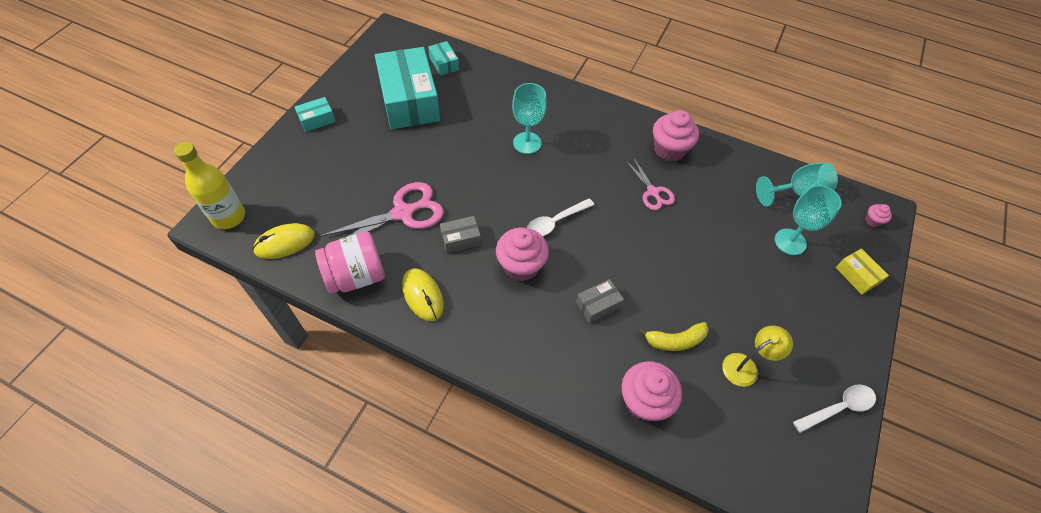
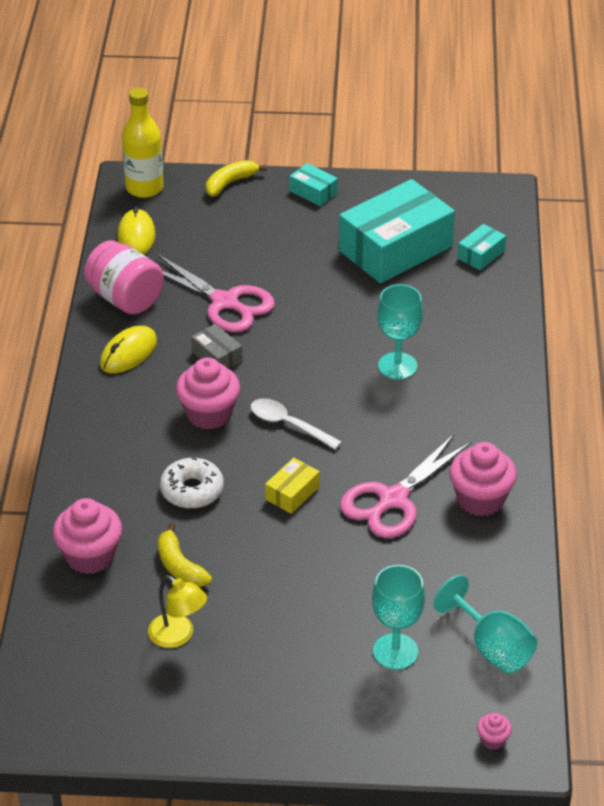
camera: 70 degrees right, 15 degrees down
yellow mouse [252,223,315,259] -> yellow mouse turned 45 degrees clockwise [117,206,156,255]
grey box [576,279,624,323] -> white donut [160,457,224,509]
pink scissors [625,157,675,210] -> pink scissors [340,433,472,538], size x1.70
white spoon [793,385,876,433] -> none
yellow box [836,248,889,294] -> yellow box moved to [265,458,320,514]
none -> yellow banana [206,160,267,197]

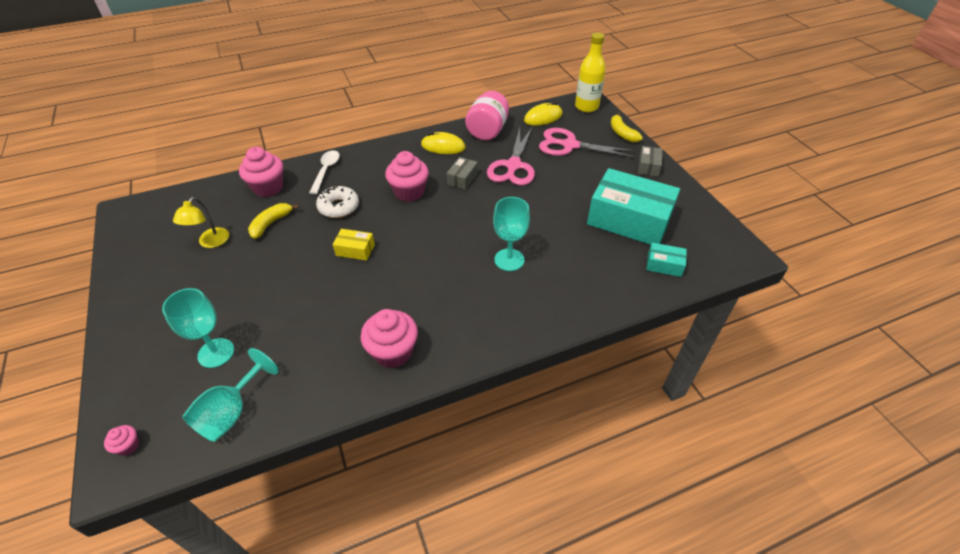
camera: 65 degrees right, 5 degrees up
yellow banana [206,160,267,197] -> yellow banana turned 135 degrees counterclockwise [611,113,643,142]
white spoon [251,398,342,450] -> white spoon moved to [309,150,340,194]
turquoise box [289,163,338,206] -> grey box [638,146,662,177]
pink scissors [340,433,472,538] -> pink scissors moved to [539,128,637,158]

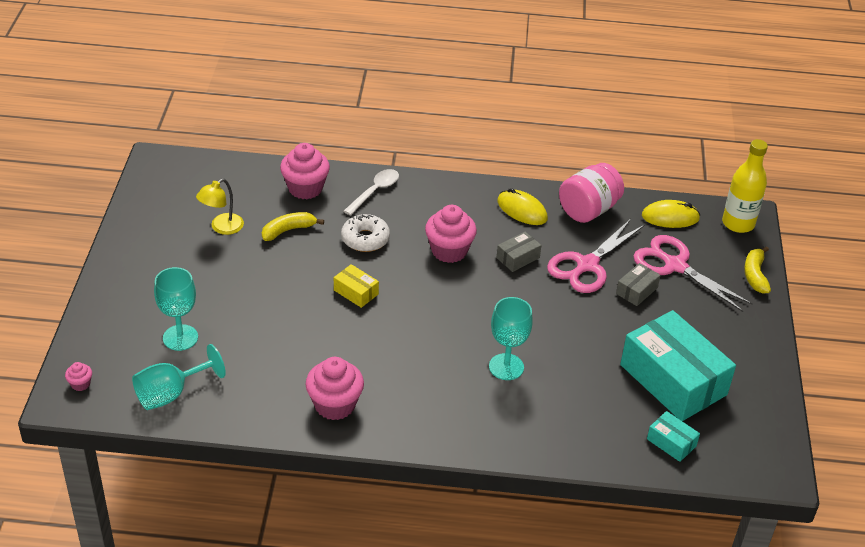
camera: 25 degrees right, 5 degrees down
grey box [638,146,662,177] -> grey box moved to [616,263,661,306]

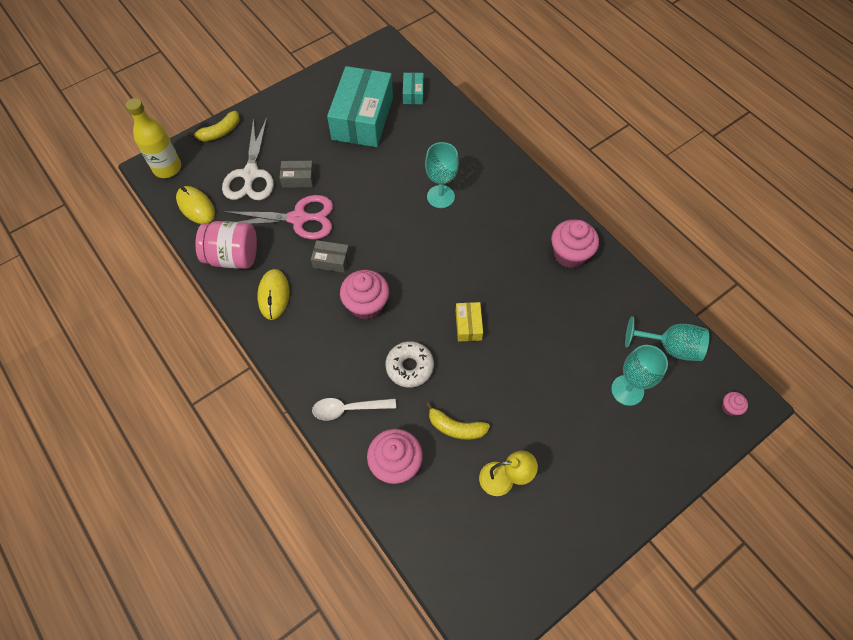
camera: 130 degrees left, 20 degrees up
pink scissors [634,235,753,312] -> white scissors [222,118,274,200]

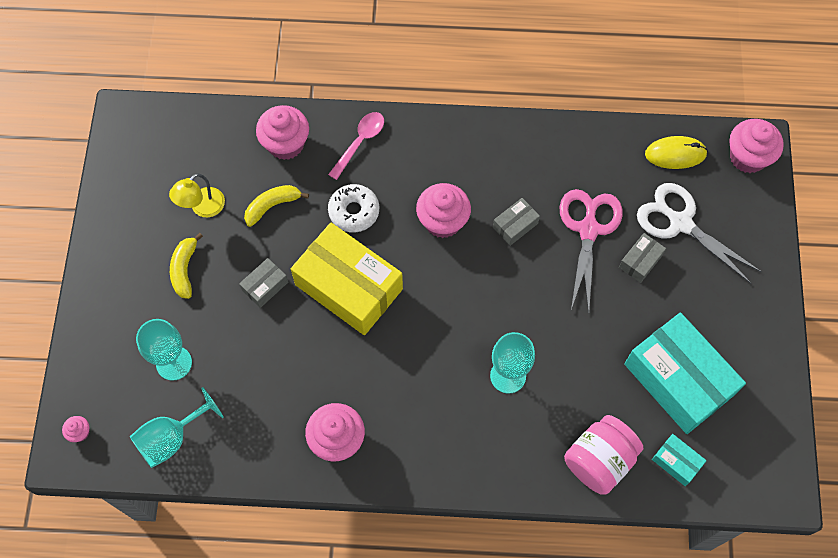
camera: 130 degrees right, 5 degrees up
yellow bottle [126,98,181,178] -> pink cupcake [729,119,784,173]
yellow banana [188,111,240,142] -> yellow banana moved to [170,233,203,299]
pink jar [195,221,257,269] -> pink jar moved to [564,415,643,495]
pink scissors [223,195,333,240] -> pink scissors turned 150 degrees clockwise [560,189,623,313]
yellow mouse [258,269,289,320] -> none
white spoon [312,398,396,420] -> pink spoon [328,112,384,180]
yellow box [456,302,483,342] -> yellow box [291,223,403,335], size x2.30
none -> grey box [239,258,288,308]

